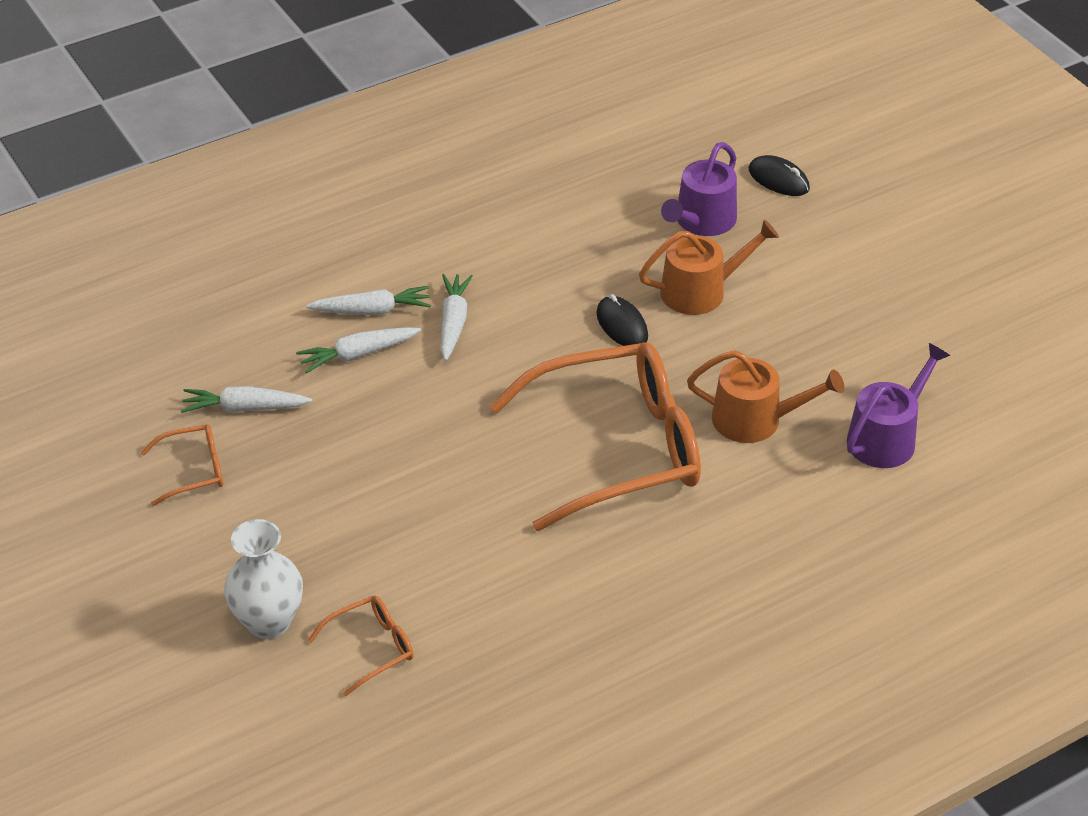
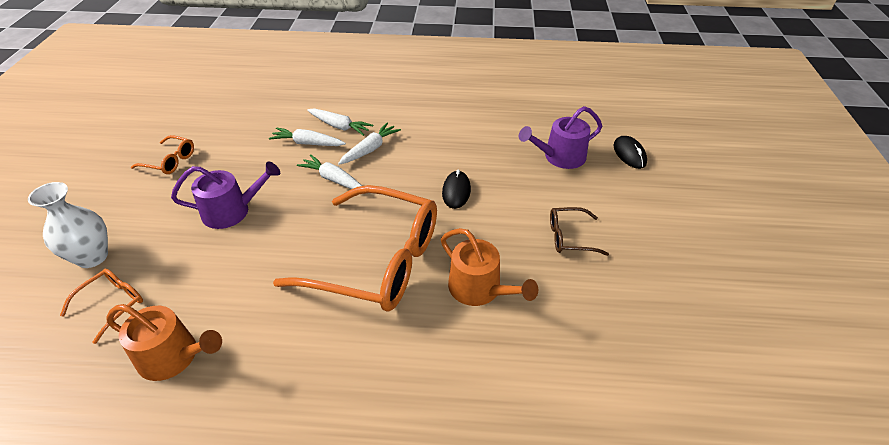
camera: 35 degrees right, 0 degrees up
white carrot [181,386,312,413] -> white carrot moved to [297,154,362,189]
orange glasses [308,596,414,697] -> orange glasses turned 60 degrees counterclockwise [60,269,143,344]
orange watering can [639,220,779,315] -> orange watering can moved to [106,304,222,381]
purple watering can [847,343,950,468] -> purple watering can moved to [171,162,280,229]
none -> brown glasses [550,207,609,256]

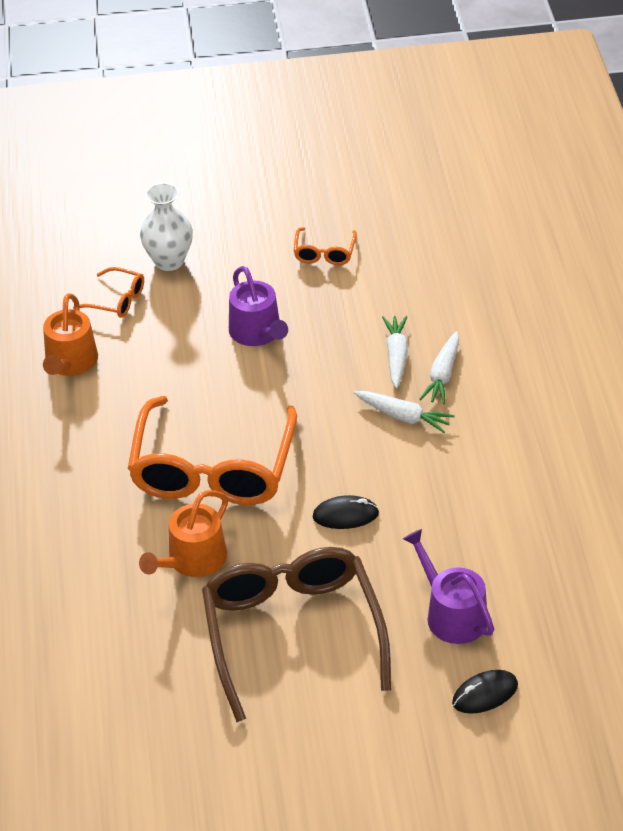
camera: 80 degrees right, 0 degrees up
white carrot [297,154,362,189] -> none
brown glasses [550,207,609,256] -> brown glasses [202,547,391,722], size x2.34

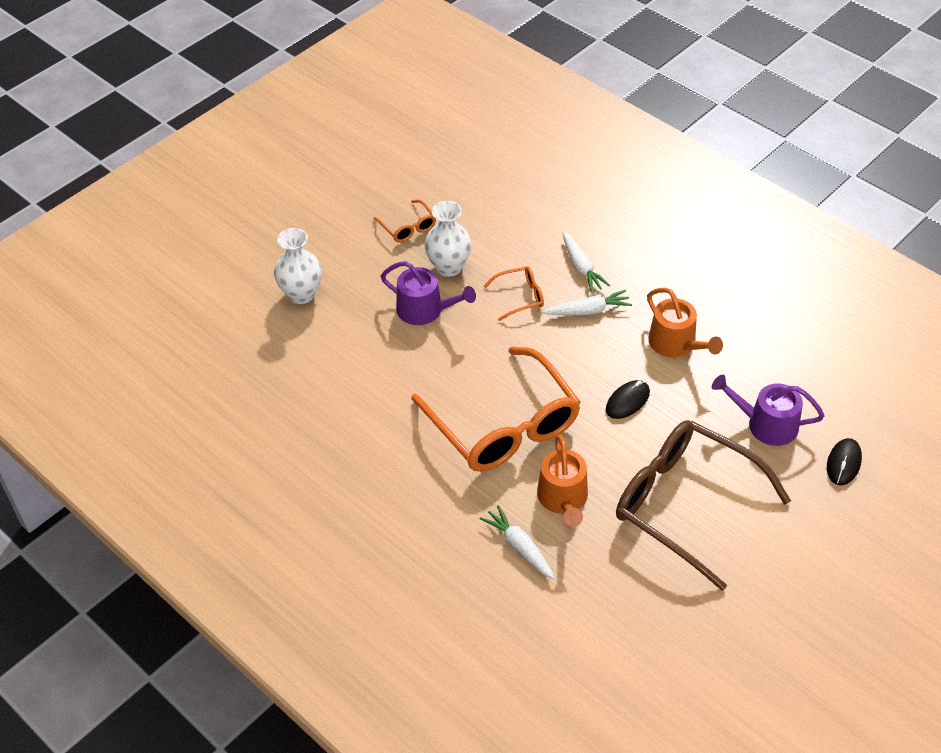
camera: 40 degrees left, 5 degrees up
orange watering can [43,293,98,376] -> orange watering can moved to [647,288,723,358]
orange glasses [73,267,144,318] -> orange glasses moved to [484,266,544,321]
white carrot [382,316,408,388] -> white carrot moved to [480,505,555,579]
none -> white vase [425,201,472,277]

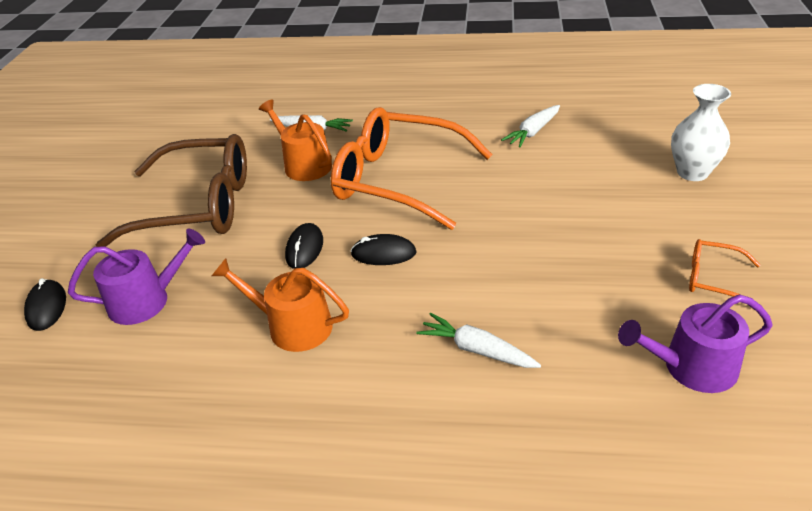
camera: 145 degrees right, 10 degrees down
purple watering can [381,261,476,325] -> purple watering can moved to [618,294,773,393]
white vase [425,201,472,277] -> none
orange glasses [484,266,544,321] -> none
white carrot [543,290,632,316] -> white carrot moved to [501,105,560,147]
none -> black mouse [351,234,417,265]

